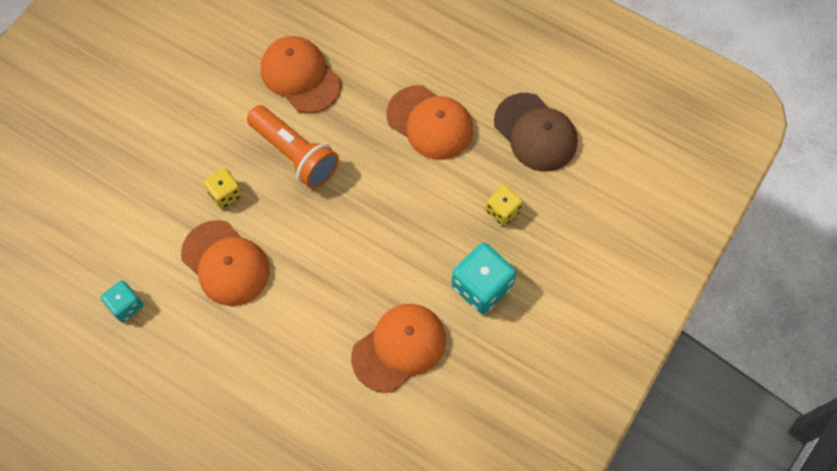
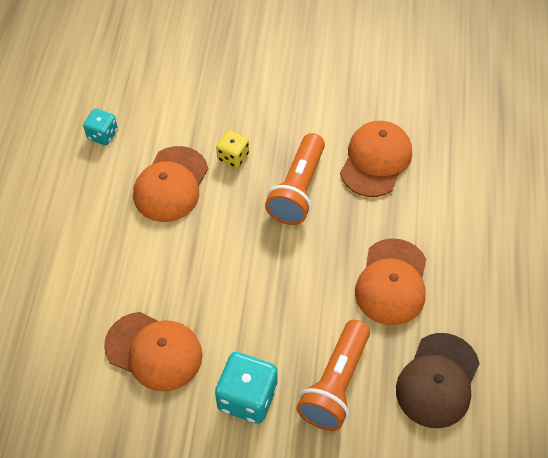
camera: 65 degrees right, 10 degrees down
yellow dice [485,185,523,226] -> orange flashlight [296,320,370,431]

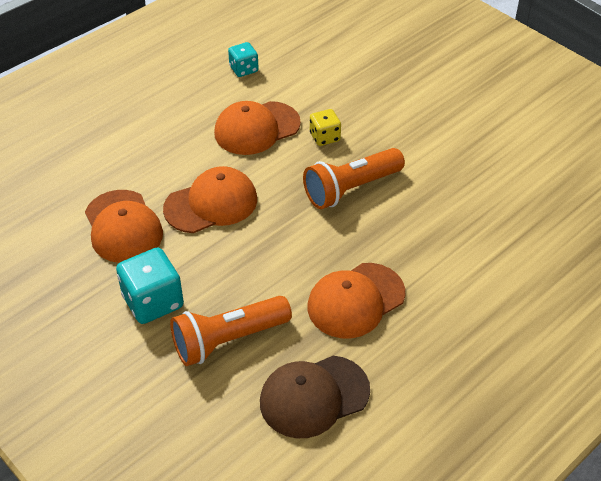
camera: 40 degrees right, 10 degrees down
orange cap [340,121,412,197] -> orange cap moved to [163,166,257,233]

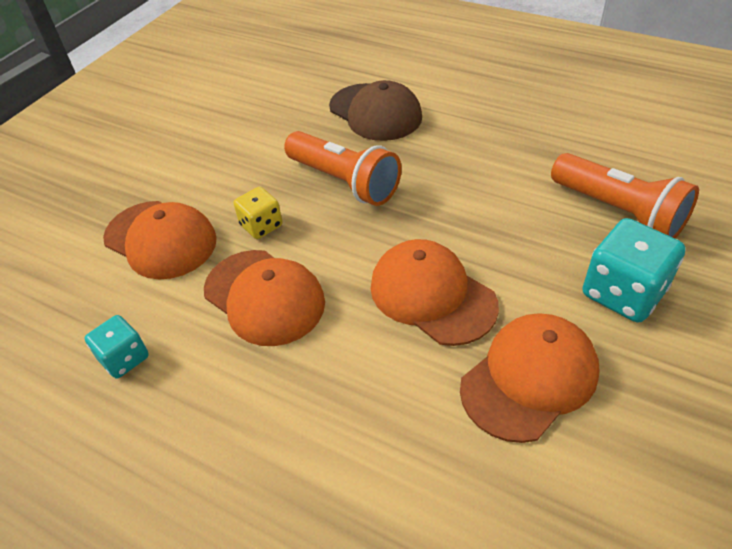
camera: 105 degrees left, 0 degrees up
brown cap [260,356,370,438] -> brown cap moved to [329,80,422,141]
orange cap [308,263,405,338] -> orange cap moved to [103,201,217,280]

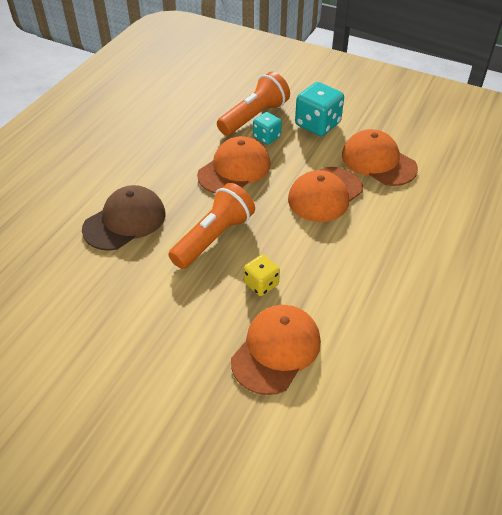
camera: 95 degrees left, 0 degrees up
turquoise dice [85,315,149,378] -> turquoise dice moved to [253,112,282,145]
orange cap [204,250,325,346] -> orange cap moved to [197,136,270,194]

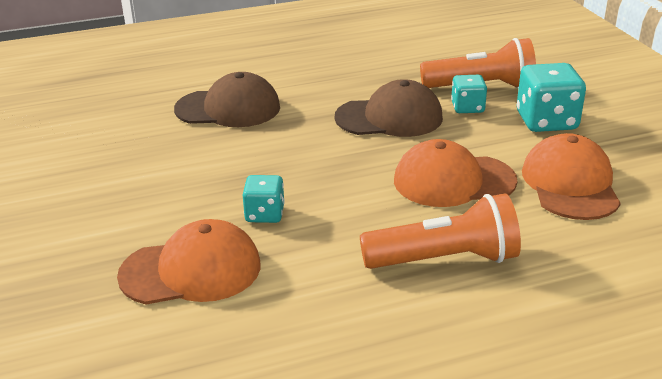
camera: 45 degrees right, 15 degrees down
orange flashlight [168,183,255,269] -> orange flashlight moved to [360,194,521,269]
orange cap [197,136,270,194] -> brown cap [335,79,443,137]
yellow dice [244,255,280,296] -> turquoise dice [243,175,285,223]

